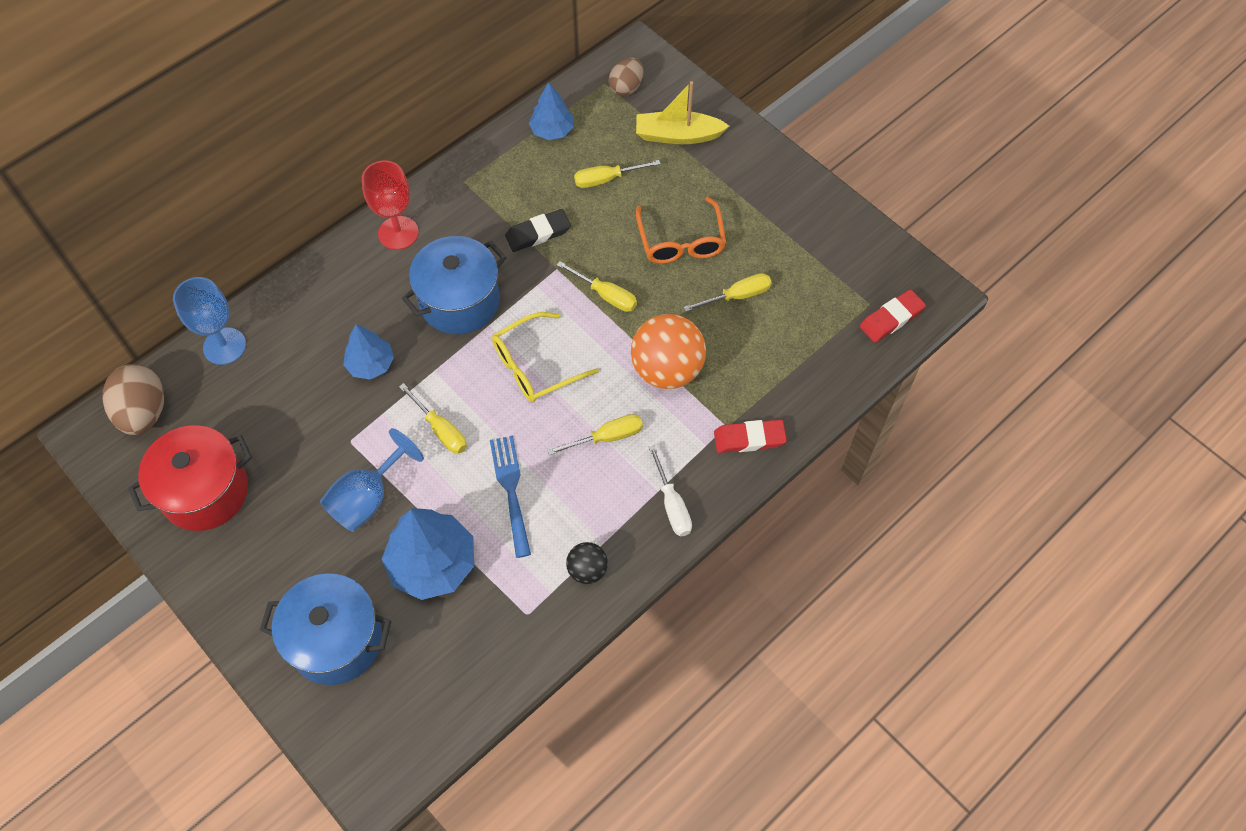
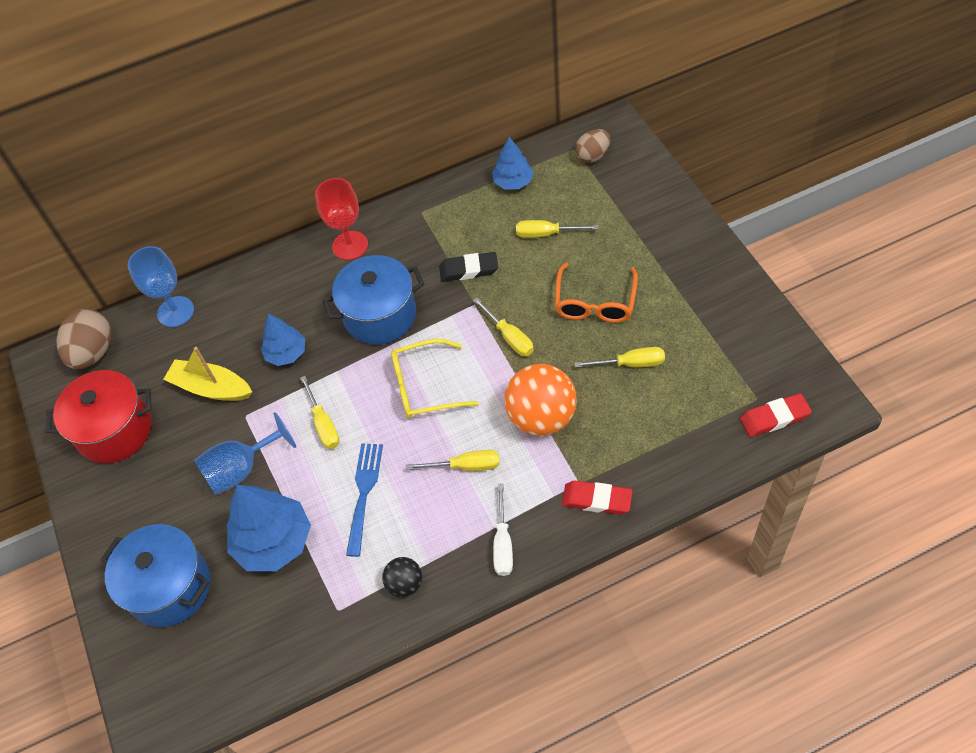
camera: 25 degrees right, 5 degrees down
yellow boat [636,81,729,144] -> yellow boat moved to [163,347,252,401]

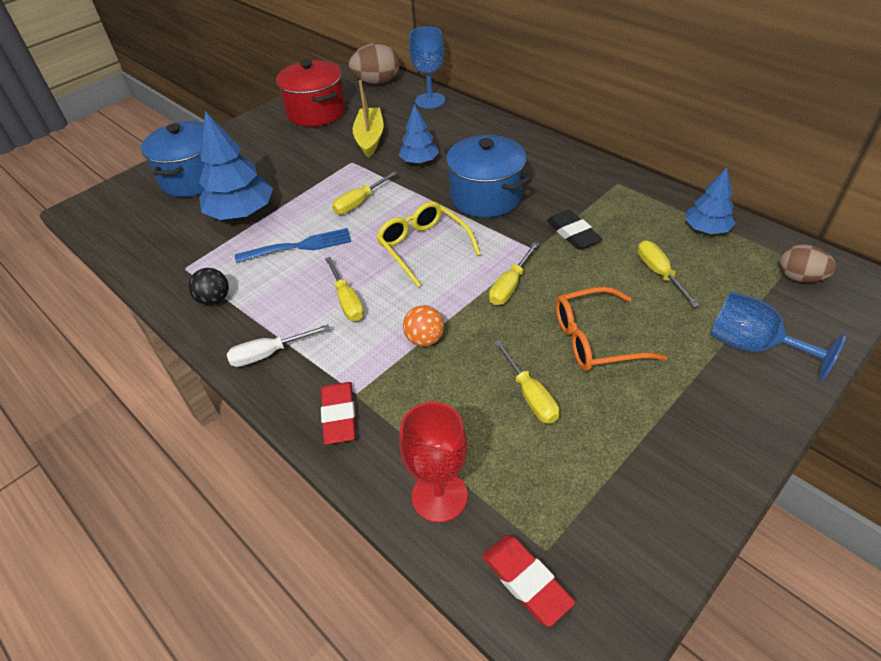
camera: 65 degrees right, 10 degrees down
blue goblet [194,412,296,495] -> blue goblet moved to [710,292,846,381]
red goblet [315,178,368,260] -> red goblet moved to [399,402,468,523]
orange ball [504,364,577,436] -> orange ball [403,305,444,346], size x0.52

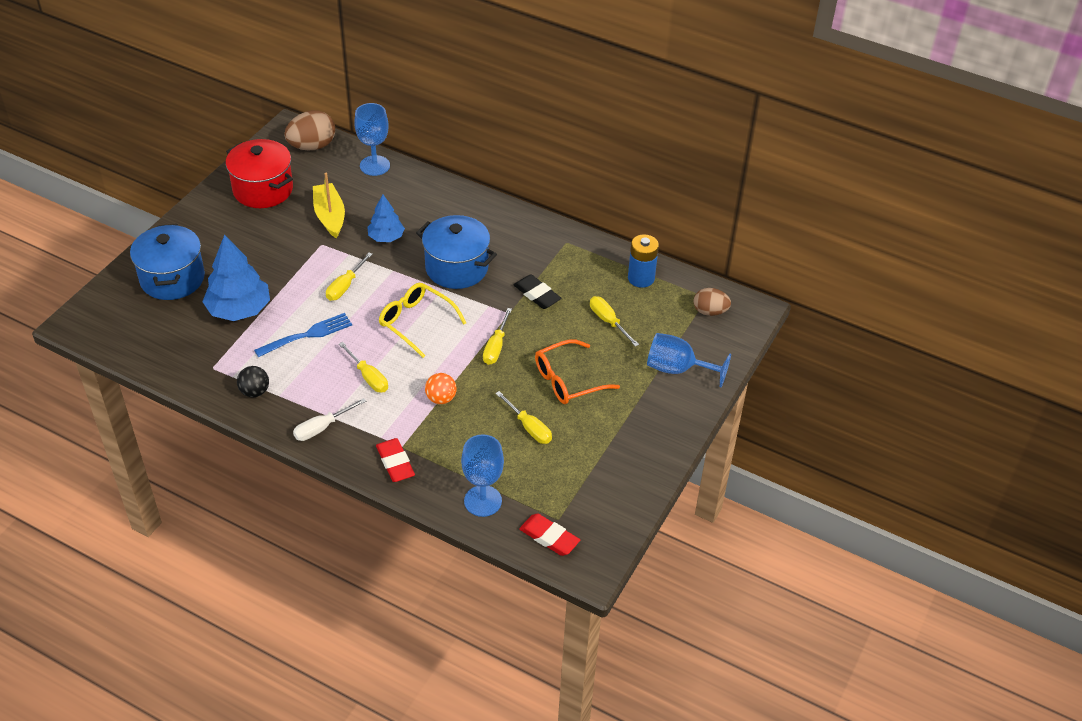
camera: 20 degrees left, 0 degrees up
red goblet [399,402,468,523] -> blue goblet [461,434,504,517]
blue tree [685,167,736,234] -> blue battery [628,234,659,288]

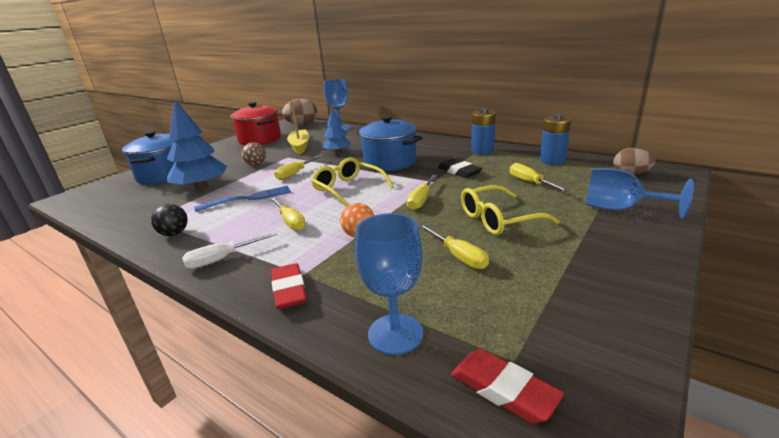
camera: 10 degrees right, 20 degrees down
orange glasses [535,339,620,404] -> yellow glasses [461,185,560,235]
none -> brown ball [242,142,266,166]
none -> blue battery [471,108,496,155]

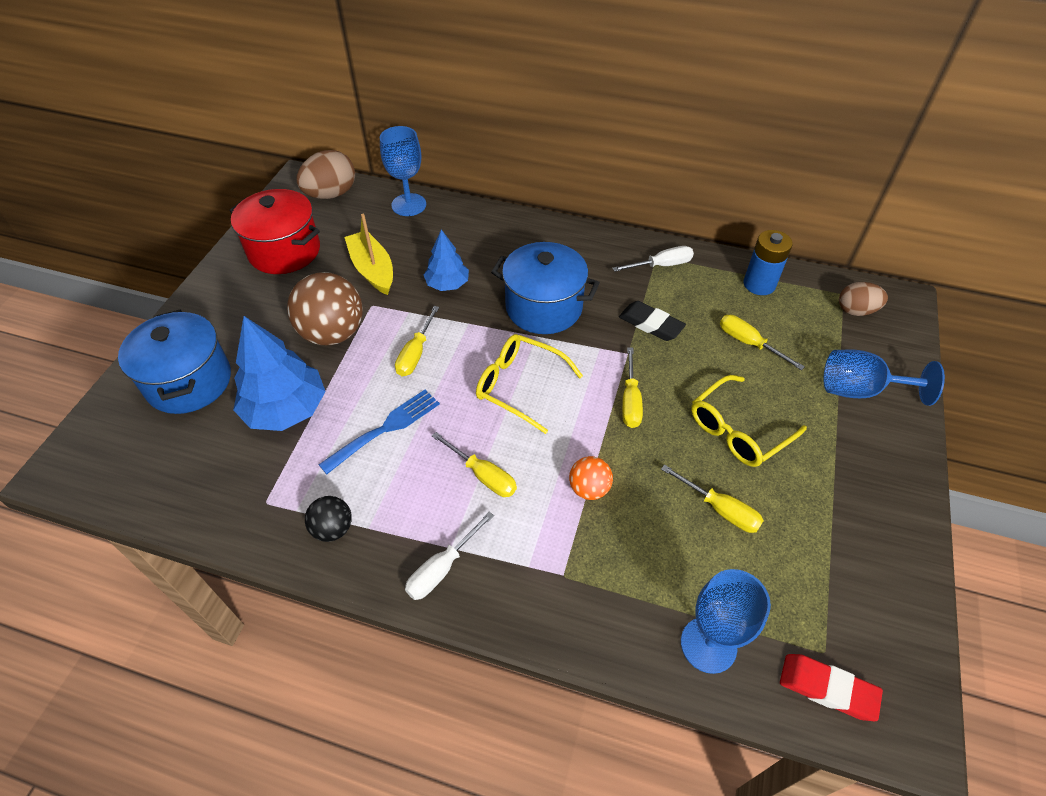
camera: 20 degrees left, 25 degrees up
brown ball [242,142,266,166] -> brown ball [287,272,363,345], size x1.94
red eraser [271,263,307,309] -> none
blue battery [471,108,496,155] -> white screwdriver [612,246,694,272]

